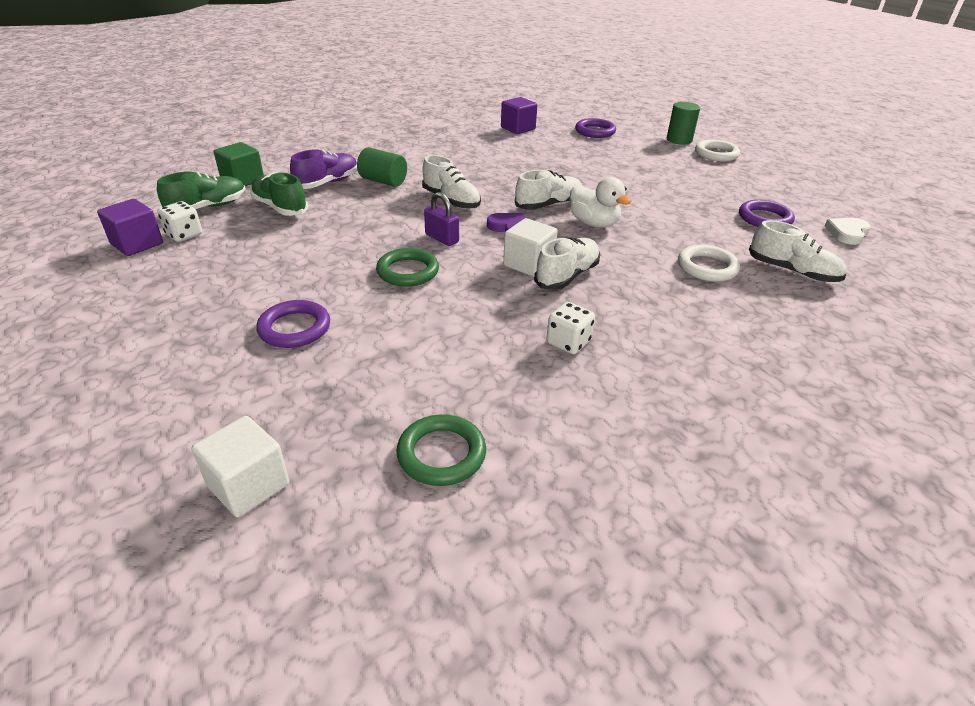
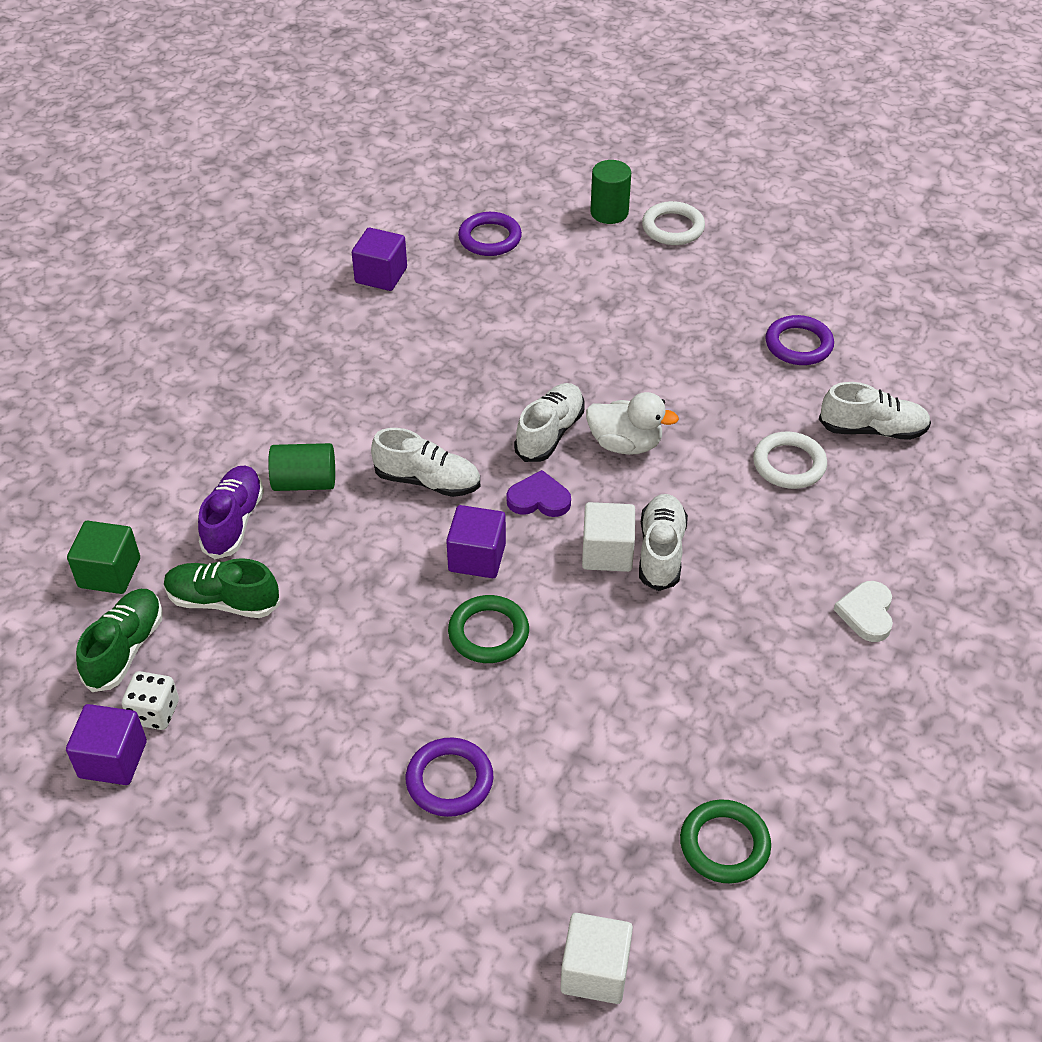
camera: 30 degrees left, 10 degrees up
purple padlock [424,192,459,246] -> purple cube [446,505,506,578]
white dice [546,302,595,354] -> none
white heart [825,218,871,245] -> white heart moved to [834,581,893,642]

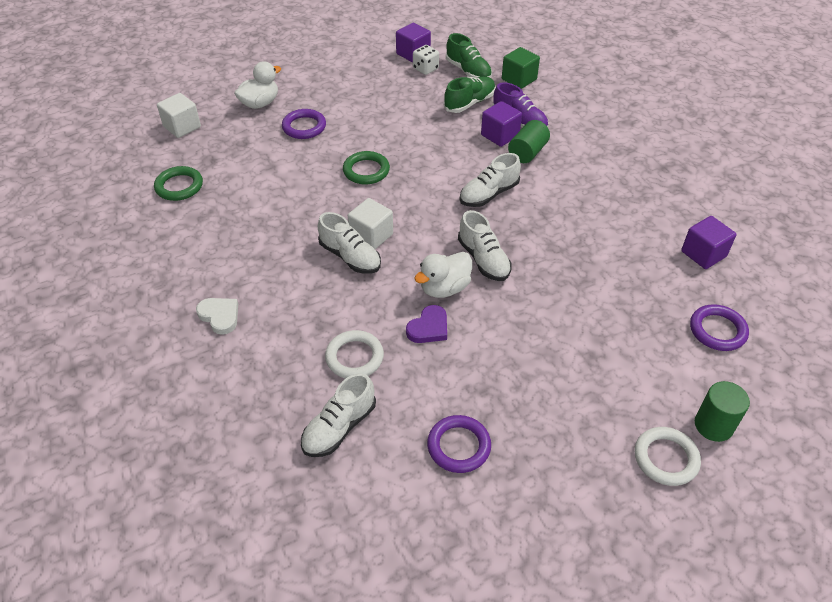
camera: 125 degrees right, 0 degrees up
purple cube [446,505,506,578] -> purple cube moved to [481,101,522,147]
purple heart [506,470,571,517] -> purple heart moved to [406,305,447,343]
none -> white duck [234,61,281,109]

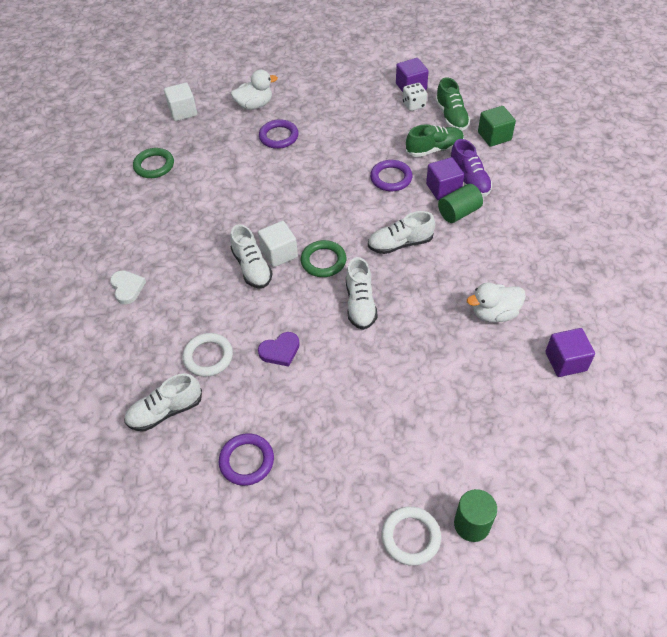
camera: 25 degrees right, 5 degrees up
green ring [343,151,390,184] -> green ring moved to [301,240,346,277]
white duck [414,252,472,298] -> white duck moved to [467,282,526,322]
purple ring [690,304,749,351] -> purple ring moved to [370,160,412,191]

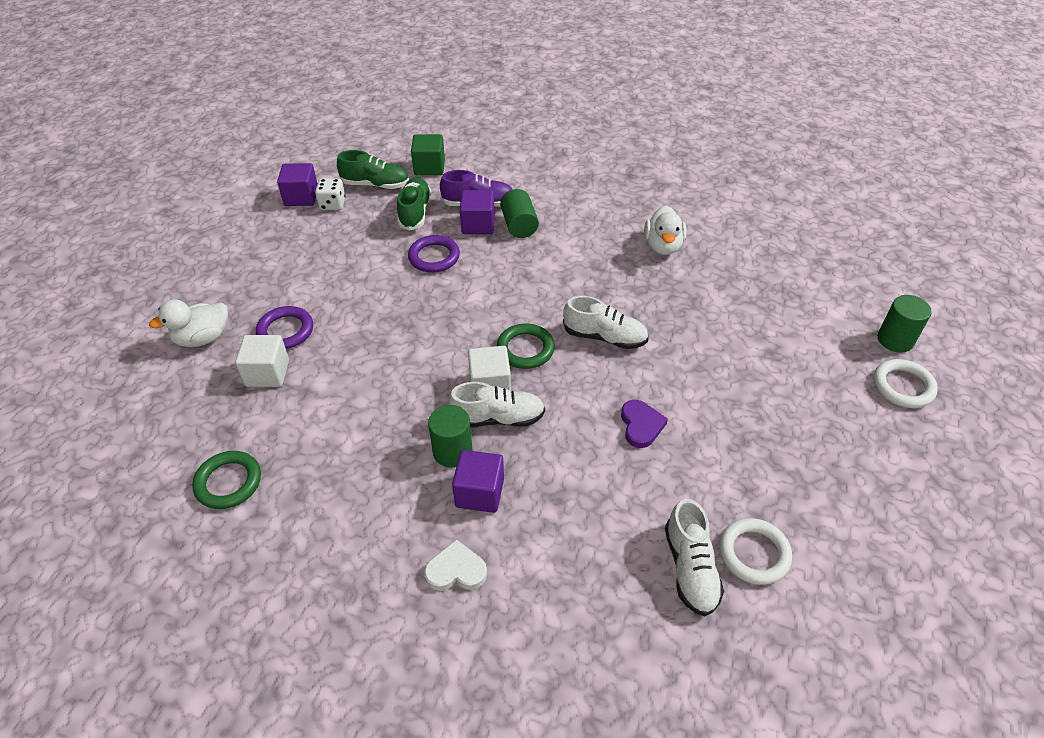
camera: 70 degrees left, 5 degrees down
white cube [164,83,197,121] -> white cube moved to [235,335,289,387]
white ring [183,333,233,377] -> white ring moved to [719,518,792,585]
purple ring [219,433,274,486] -> none
white duck [231,70,278,110] -> white duck turned 120 degrees counterclockwise [149,300,228,347]
white shoe [368,211,435,254] -> none
purple cube [545,328,595,377] -> purple cube moved to [452,450,504,513]
none -> green cylinder [428,405,473,468]

